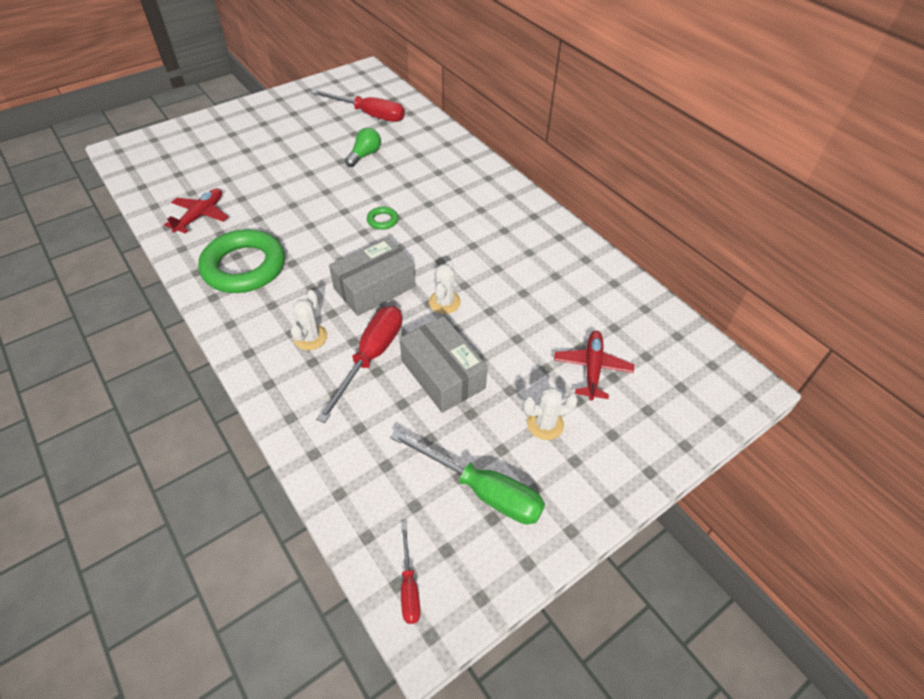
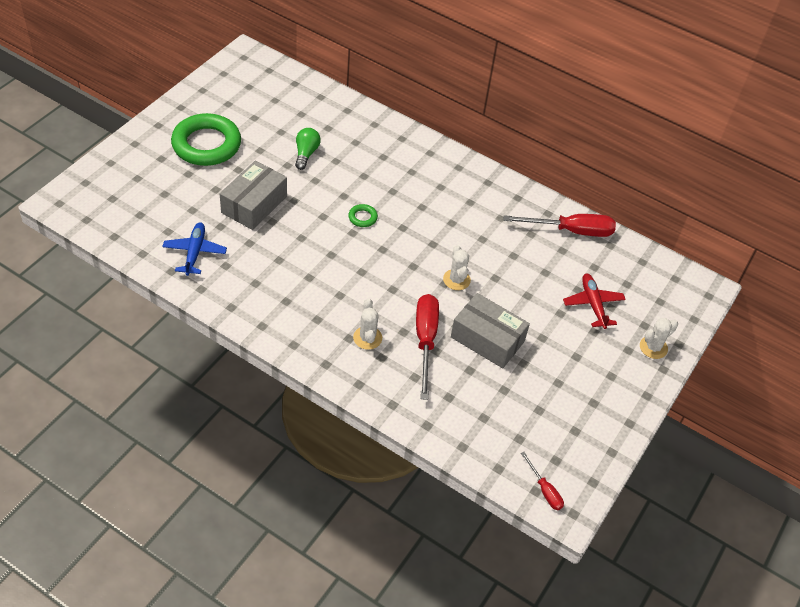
camera: 25 degrees left, 0 degrees up
red plane [164,188,229,234] -> blue plane [162,222,227,276]
green ring [198,229,285,293] -> green ring moved to [171,113,241,166]
red screwdriver [311,90,405,122] -> red screwdriver moved to [503,214,616,237]
grey box [329,237,416,316] -> grey box moved to [220,161,287,230]
green screwdriver [390,430,545,524] -> none
white cactus [523,387,578,440] -> white cactus moved to [640,318,678,359]

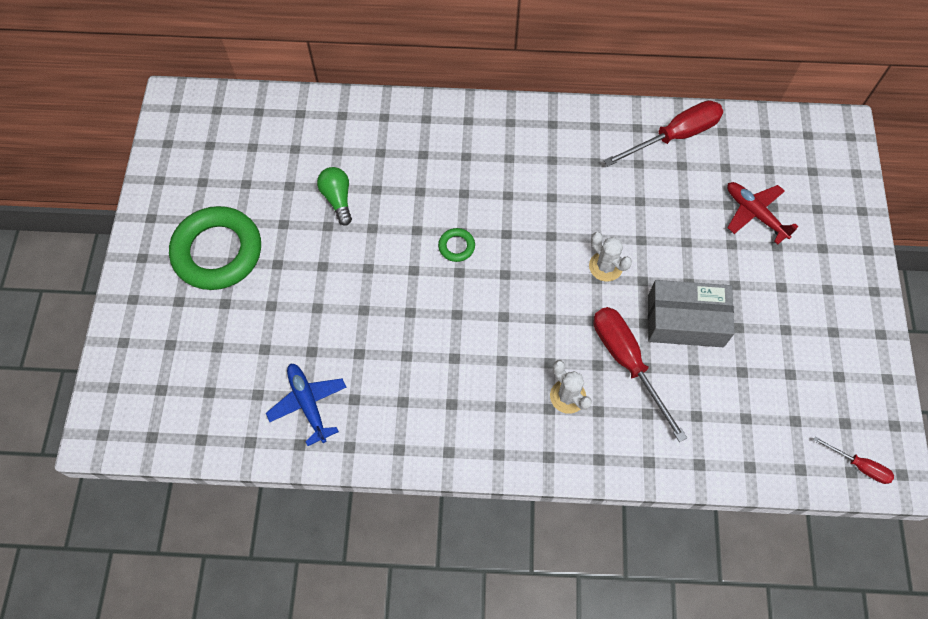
camera: 25 degrees left, 15 degrees up
grey box [220,161,287,230] -> none
white cactus [640,318,678,359] -> none

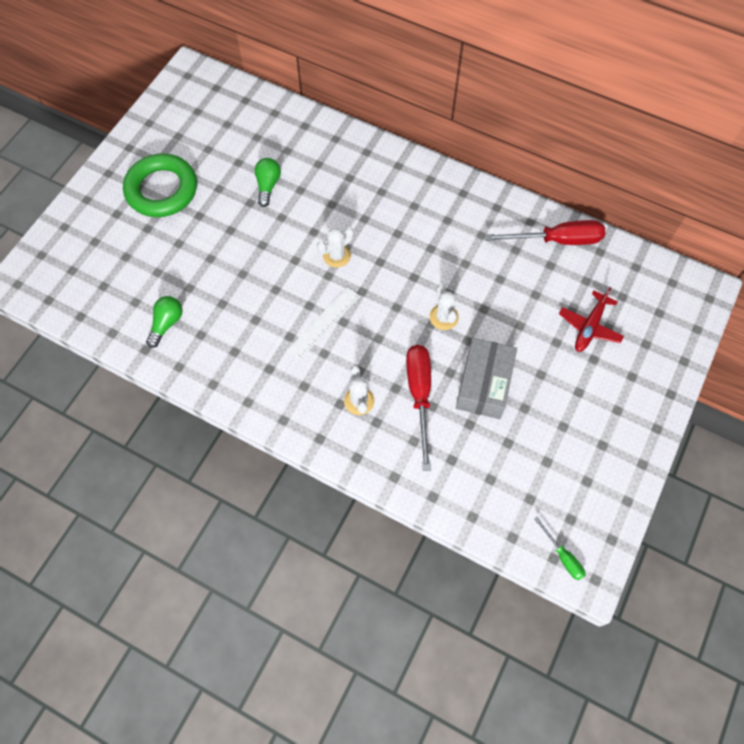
camera: 25 degrees right, 0 degrees up
blue plane [266,363,347,446] -> green light bulb [146,296,182,348]
green ring [438,228,475,262] -> white cactus [317,227,354,268]
grey box [648,280,735,347] -> grey box turned 75 degrees clockwise [456,338,517,419]
red plane [727,182,798,244] -> red plane turned 135 degrees counterclockwise [559,287,624,352]
red screwdriver [813,436,894,484] -> green screwdriver [534,517,586,580]
none -> white ruler [287,287,360,360]

